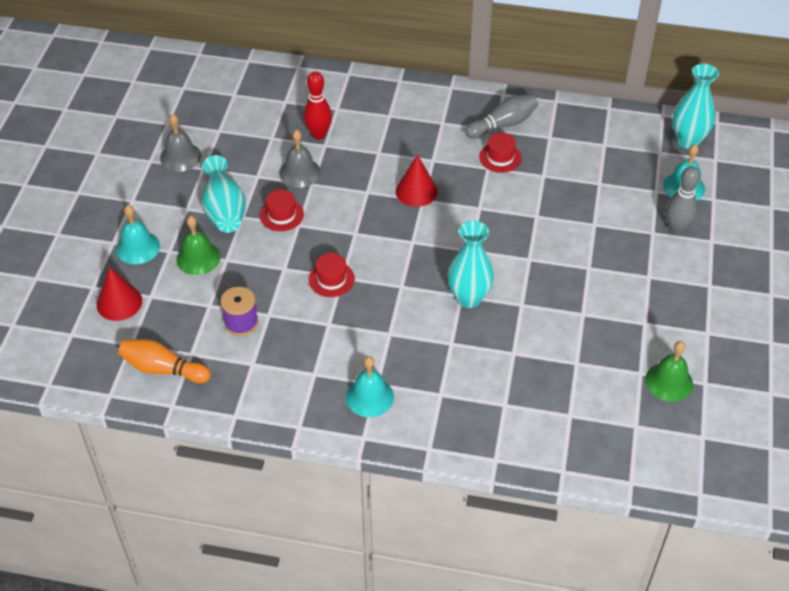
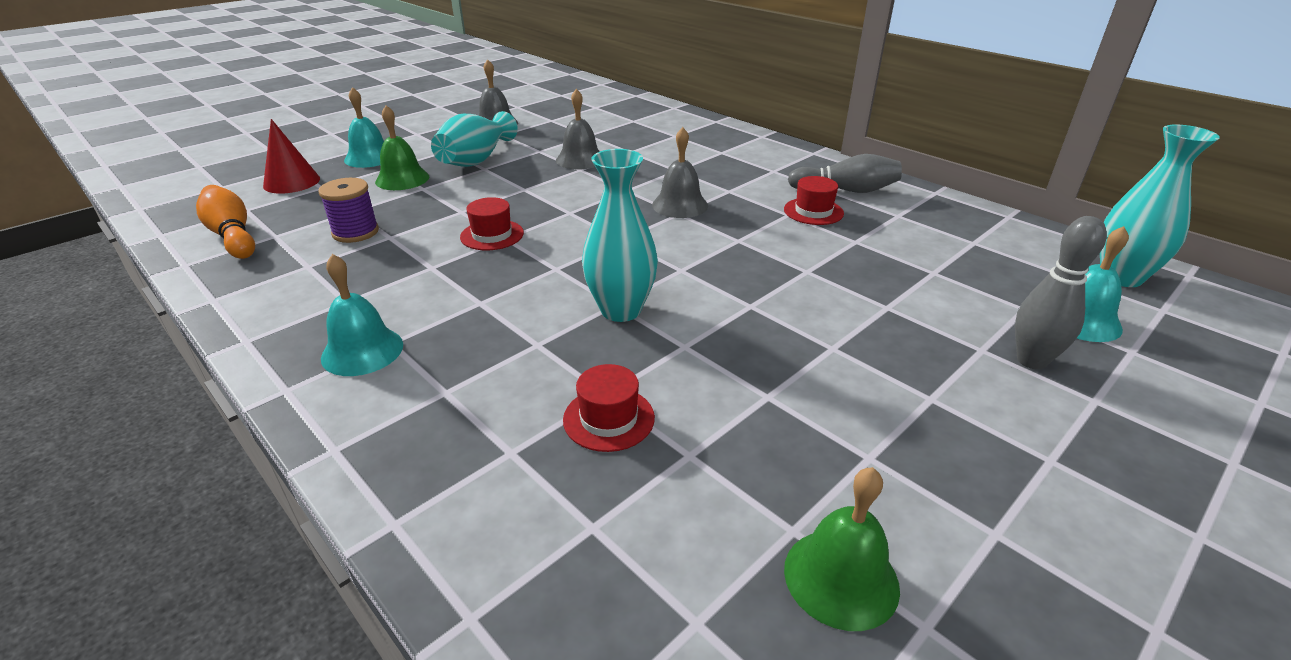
camera: 35 degrees right, 15 degrees down
red hat [260,189,304,231] -> red hat moved to [563,364,655,452]
red bowling pin [304,71,332,140] -> none
red cone [396,155,438,207] -> grey bell [652,127,708,218]

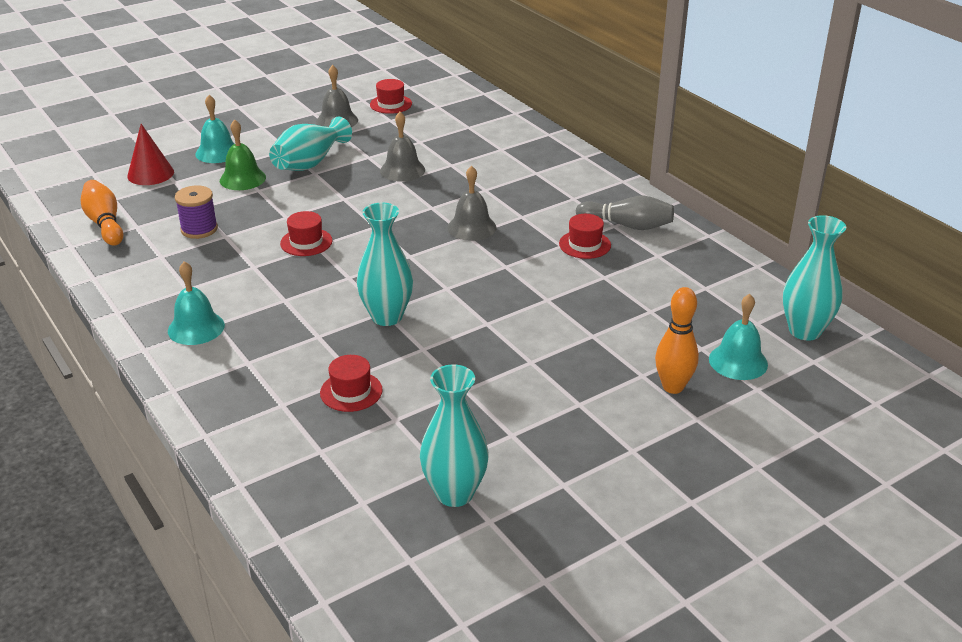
camera: 10 degrees right, 0 degrees up
green bell [784,467,900,631] -> turquoise vase [420,365,489,507]
grey bowling pin [1015,216,1107,369] -> orange bowling pin [655,287,699,394]
none -> red hat [370,79,412,114]

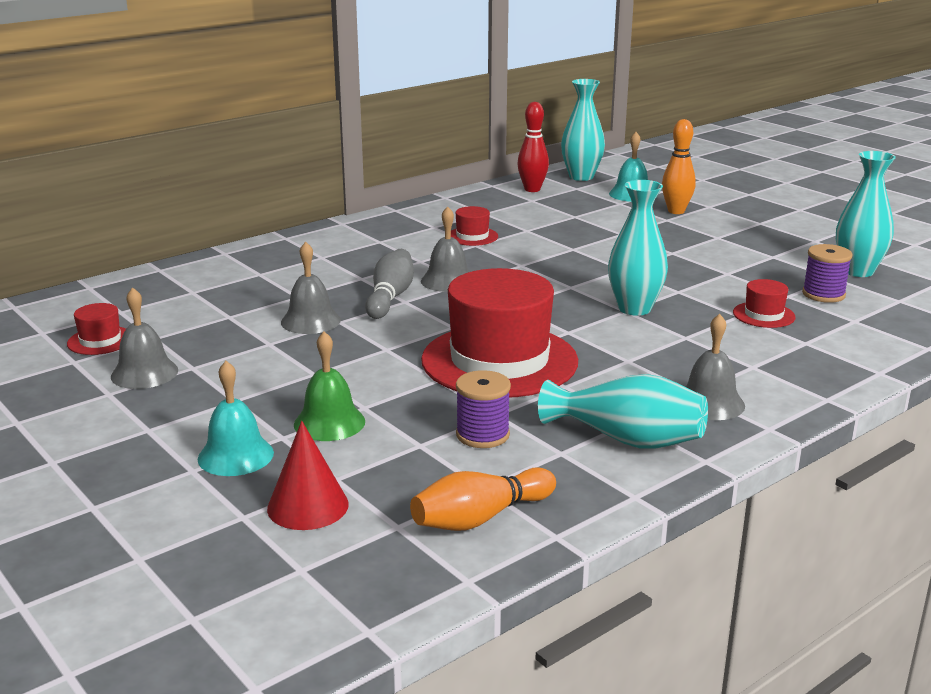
camera: 95 degrees left, 10 degrees down
turquoise bell [168,261,225,345] -> grey bell [686,314,745,420]
turquoise vase [269,117,352,171] -> turquoise vase moved to [538,374,708,449]
red hat [280,211,333,256] -> red hat [421,268,578,398], size x2.36
grey bowling pin [576,196,674,230] -> grey bowling pin moved to [365,249,414,319]
none -> red bowling pin [517,102,549,192]
none -> purple spool [802,244,852,303]

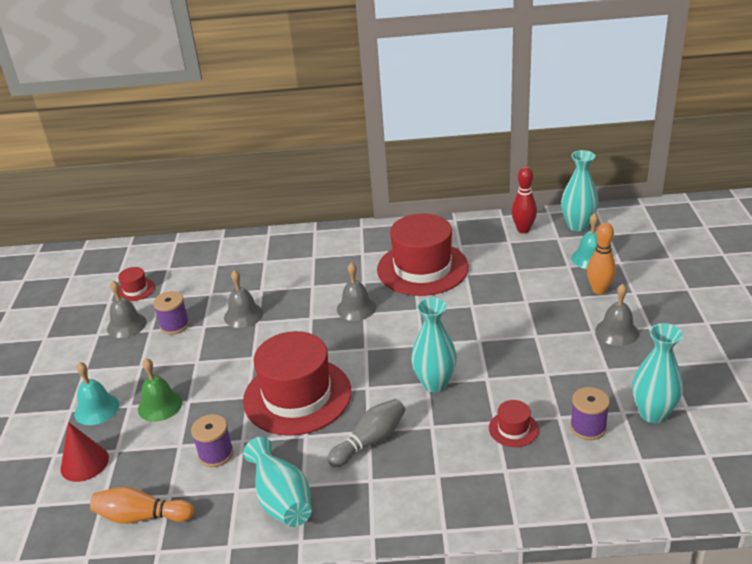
camera: 40 degrees right, 10 degrees up
grey bowling pin [365,249,414,319] -> grey bowling pin moved to [327,399,405,467]
red hat [451,206,498,246] -> red hat [377,214,469,296], size x2.36
grey bell [686,314,745,420] -> grey bell moved to [595,284,639,346]
none -> purple spool [153,291,189,335]

